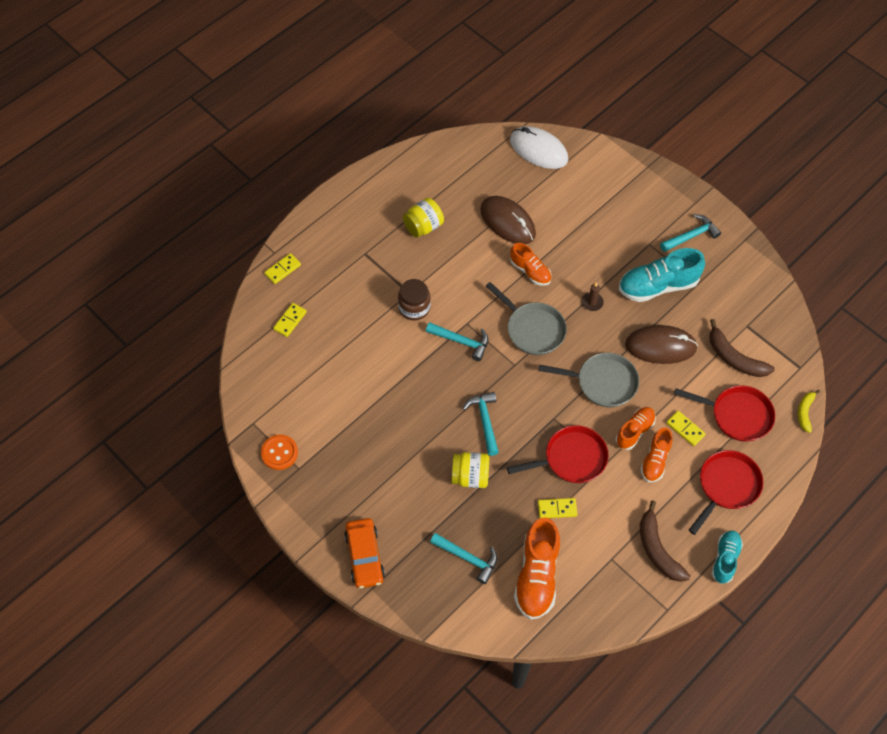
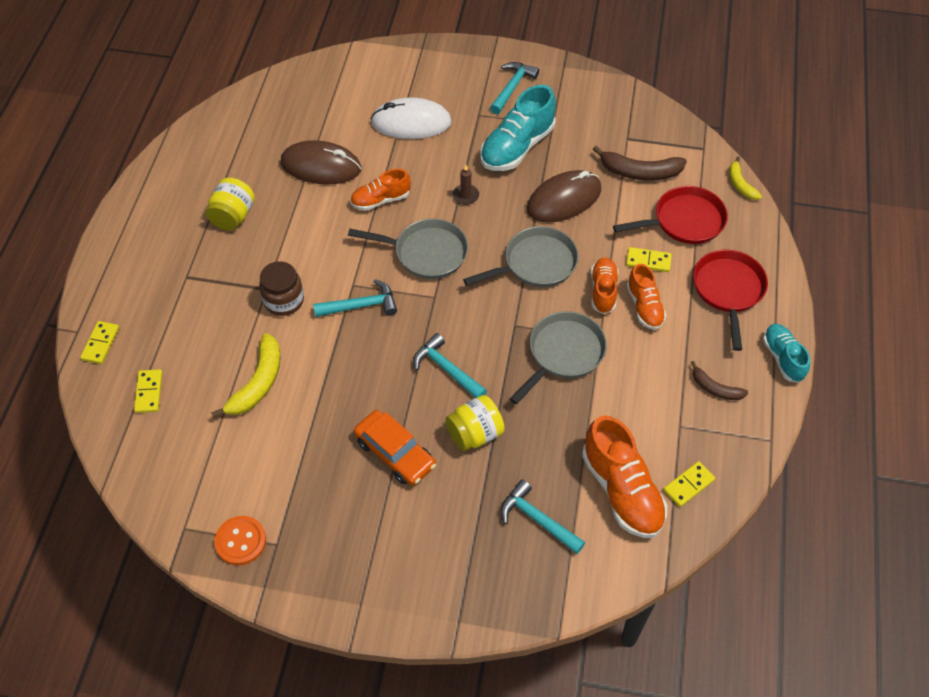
camera: 35 degrees left, 5 degrees down
orange car [344,518,385,588] -> orange car moved to [354,410,436,486]
turquoise hammer [430,533,497,584] -> turquoise hammer turned 135 degrees counterclockwise [501,480,585,554]
red pan [507,425,609,483] -> grey pan [510,311,607,404]
white mouse [510,126,568,169] -> white mouse moved to [371,97,452,139]
orange shoe [510,243,552,286] -> orange shoe turned 150 degrees clockwise [350,169,411,211]
yellow domino [538,498,577,518] -> yellow domino moved to [663,461,715,507]
brown banana [640,500,690,582] -> brown banana [691,361,748,400], size x0.60
none -> yellow banana [211,333,280,418]

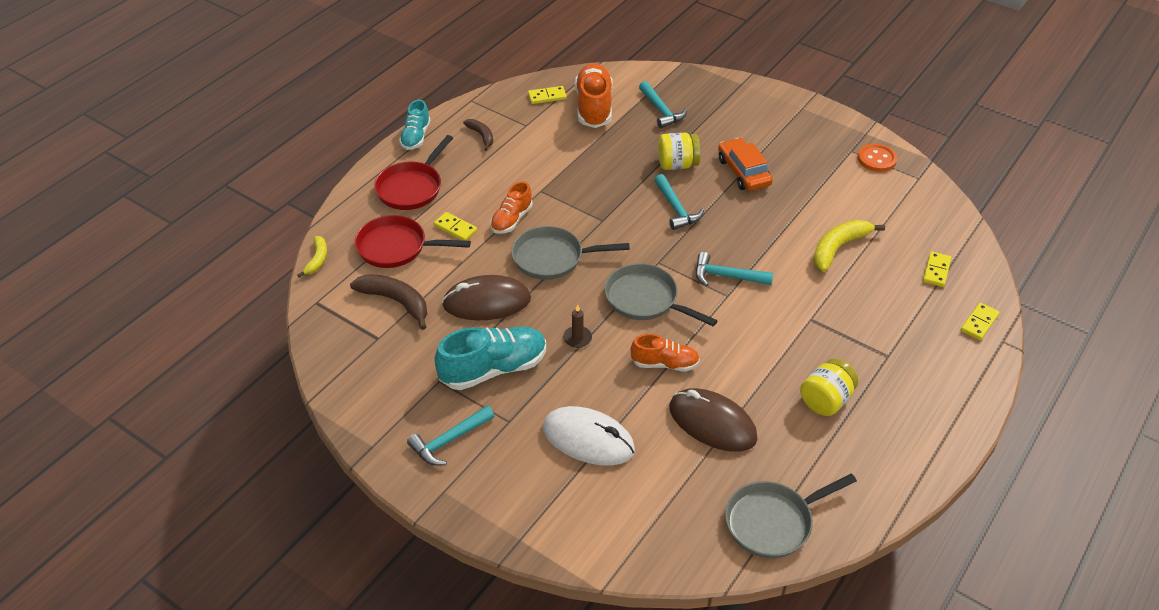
camera: 155 degrees left, 10 degrees down
brown jar [259,261,304,316] -> none
grey pan [510,311,607,404] -> grey pan moved to [725,473,857,558]
orange shoe [627,264,666,330] -> none

